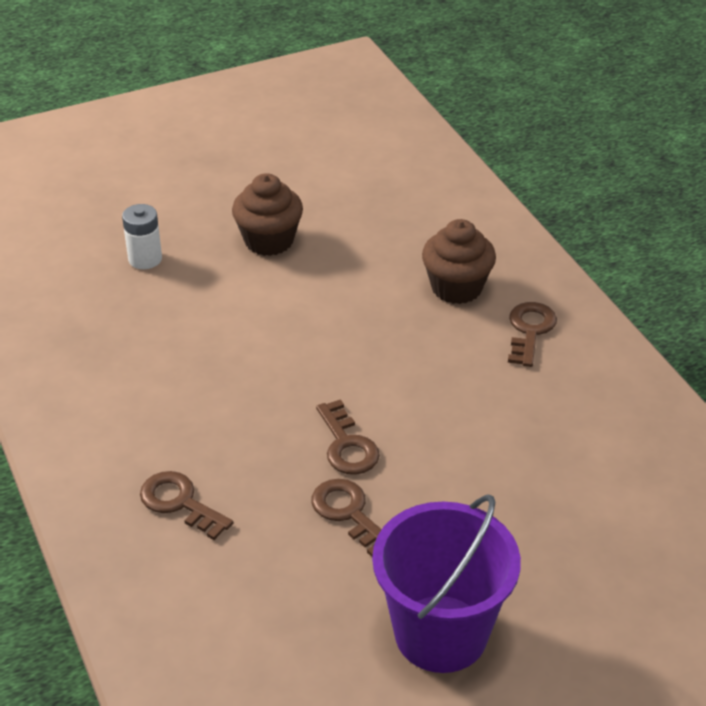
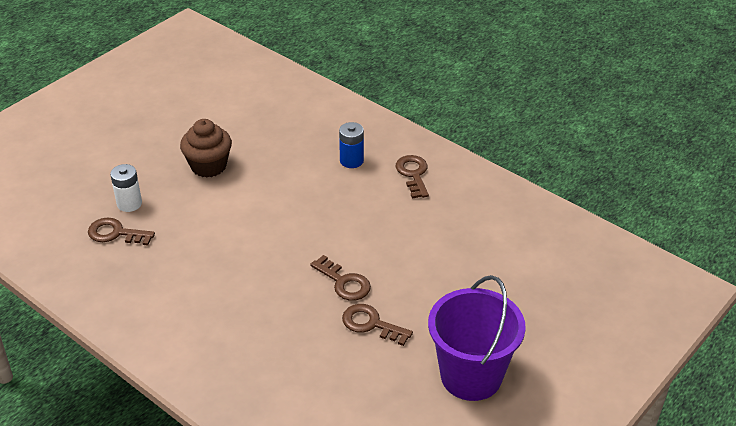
camera: 25 degrees left, 0 degrees up
brown key [140,471,233,540] -> brown key moved to [88,217,155,246]
brown cupcake [422,219,496,304] -> blue battery [339,122,364,168]

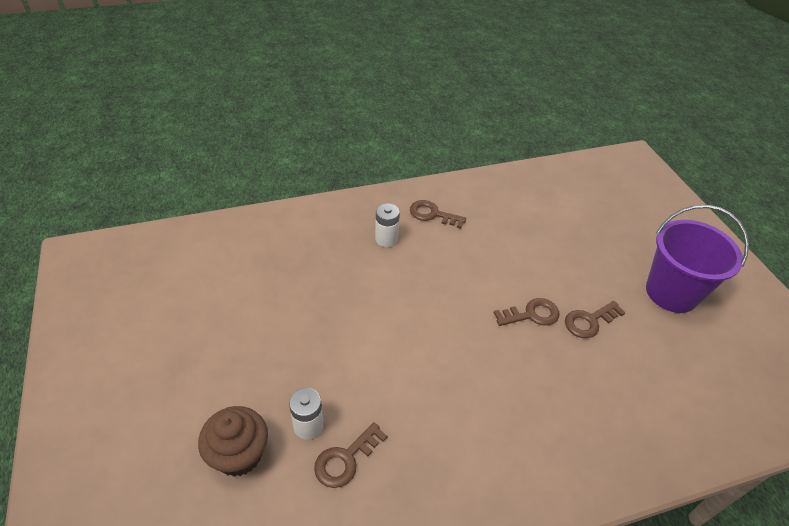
camera: 60 degrees left, 5 degrees up
brown cupcake [180,119,232,177] -> brown cupcake moved to [198,406,268,477]
blue battery [339,122,364,168] -> white battery [375,203,400,247]

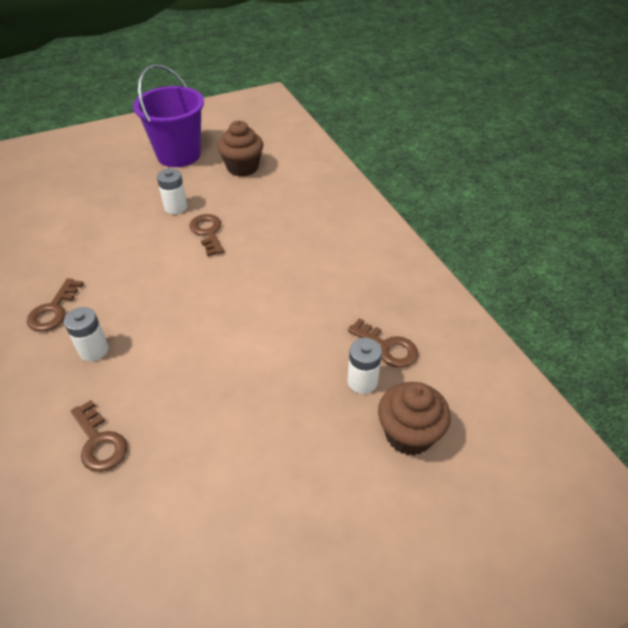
camera: 95 degrees left, 0 degrees up
brown key [565,301,626,338] -> brown key moved to [71,400,127,472]
none -> white battery [157,168,187,214]
none -> brown cupcake [217,121,263,177]

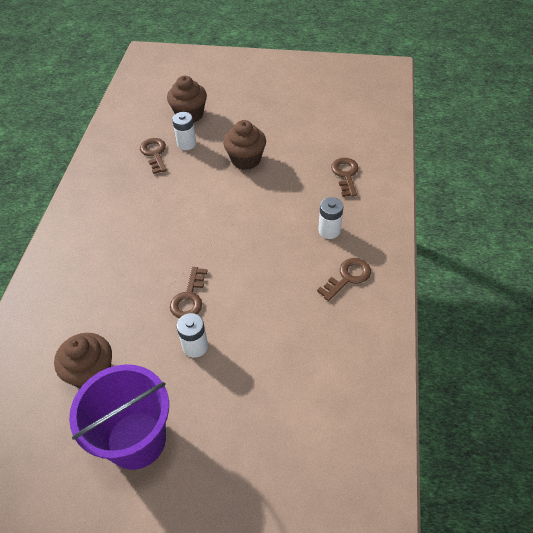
camera: 145 degrees left, 5 degrees up
none -> brown cupcake [223,120,266,170]

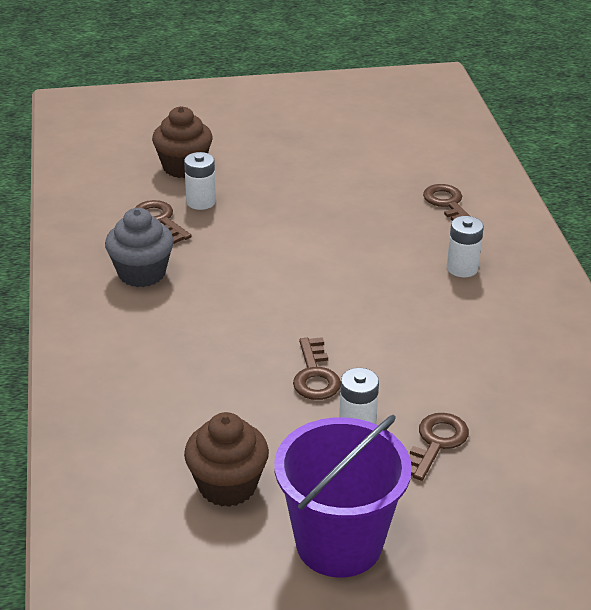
camera: 20 degrees left, 15 degrees down
brown cupcake [223,120,266,170] -> none
brown key [317,258,371,301] -> brown key moved to [409,413,469,481]
none -> grey cupcake [105,208,174,287]

